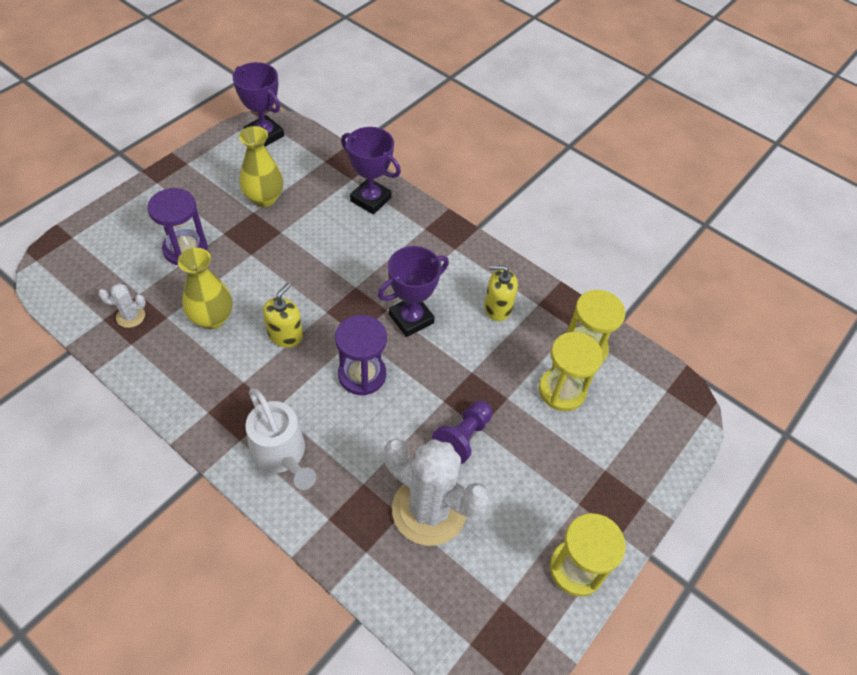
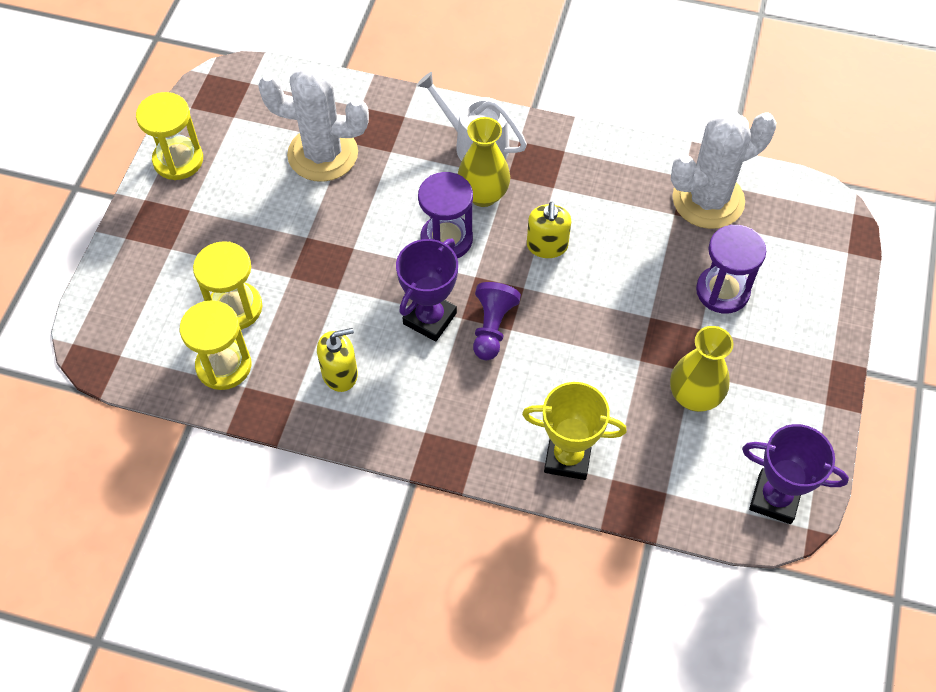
camera: 160 degrees right, 5 degrees up
white cactus [98,283,146,328] -> white cactus [671,111,776,229], size x2.33
yellow vase [178,248,232,329] -> yellow vase moved to [458,117,510,207]
purple trophy [341,127,401,215] -> yellow trophy [522,382,627,480]
purple pawn [432,401,493,464] -> purple pawn moved to [473,282,521,360]

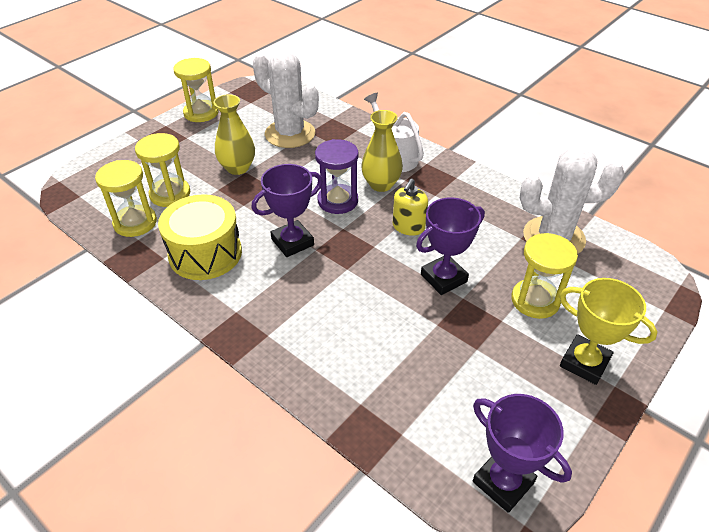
camera: 25 degrees right, 15 degrees down
yellow soap dispenser [317,328,358,392] -> yellow drum [158,194,242,280]
purple pawn [473,282,521,360] -> none
yellow trophy [522,382,627,480] -> yellow trophy moved to [560,278,658,385]
yellow vase [670,326,734,412] -> yellow vase moved to [213,94,255,175]
purple hourglass [696,225,766,314] -> yellow hourglass [511,233,578,319]
none -> purple trophy [416,198,485,295]

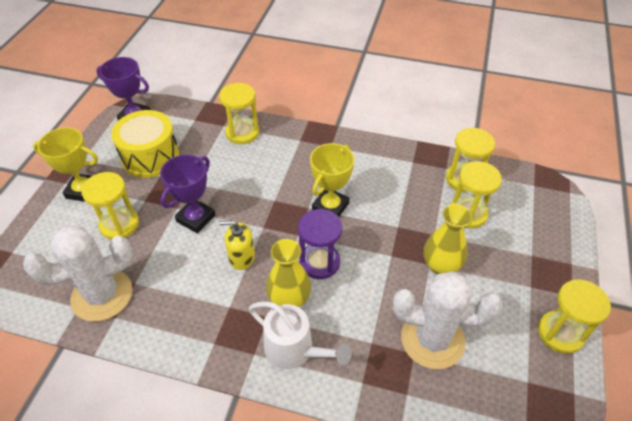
camera: 155 degrees right, 5 degrees up
yellow drum [158,194,242,280] -> yellow drum moved to [111,110,179,178]
purple trophy [252,164,323,257] -> yellow trophy [310,143,354,217]
yellow soap dispenser [393,179,428,236] -> yellow soap dispenser turned 90 degrees counterclockwise [219,220,255,270]
none -> yellow hourglass [219,83,259,144]

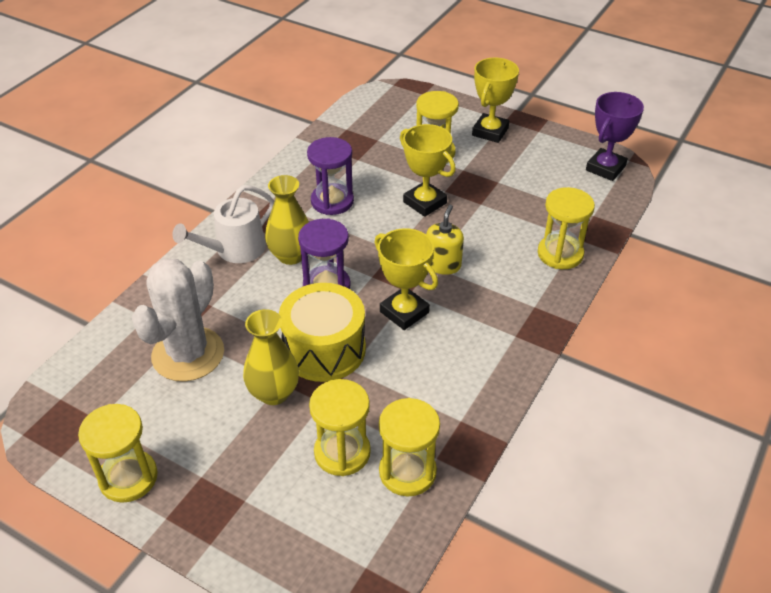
camera: 105 degrees right, 5 degrees down
white cactus [23,225,133,322] -> none
yellow drum [111,110,179,178] -> yellow drum moved to [279,283,366,382]
purple trophy [160,155,215,234] -> yellow trophy [400,124,456,217]
yellow soap dispenser [219,220,255,270] -> yellow soap dispenser moved to [426,205,464,275]
none -> purple hourglass [307,137,354,215]

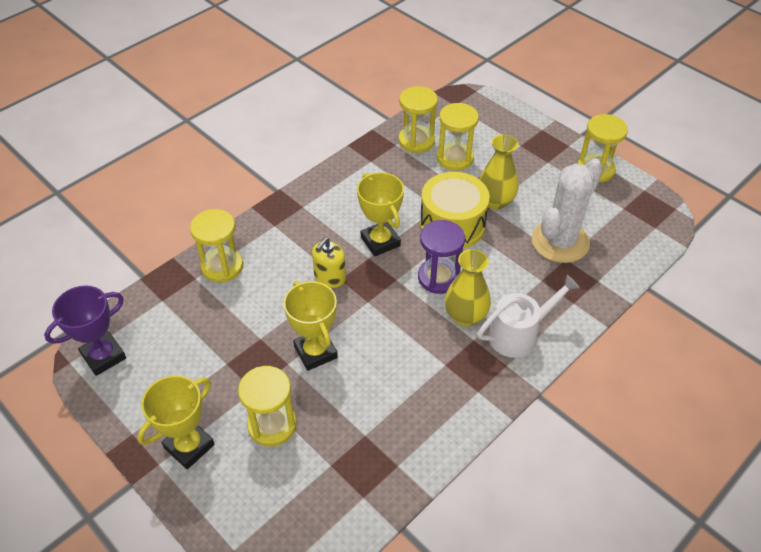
camera: 165 degrees left, 5 degrees up
purple hourglass [307,137,354,215] -> none

